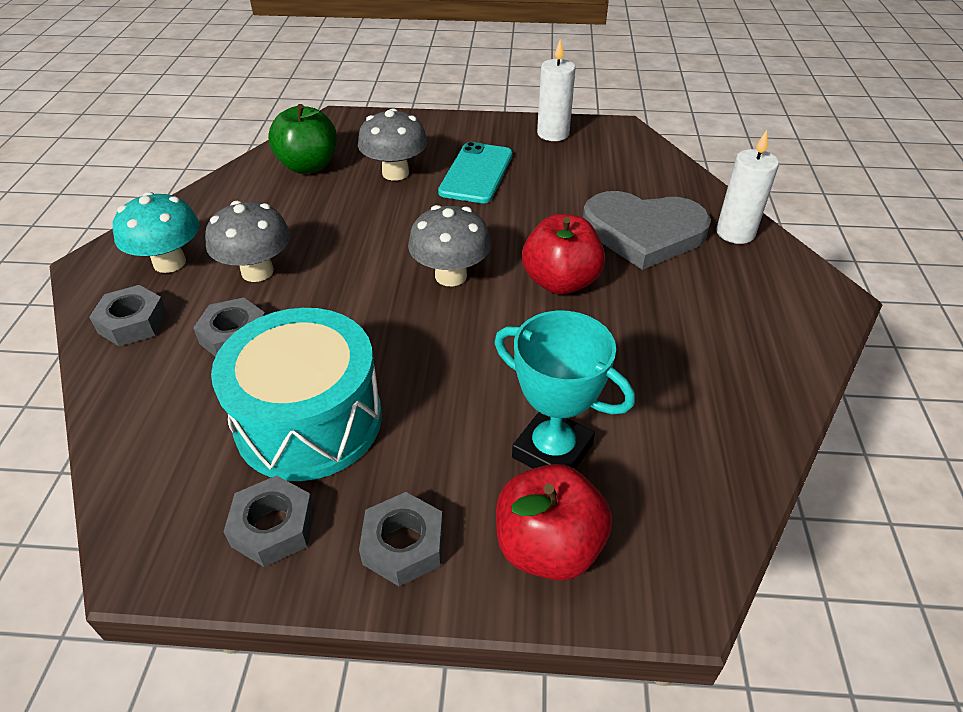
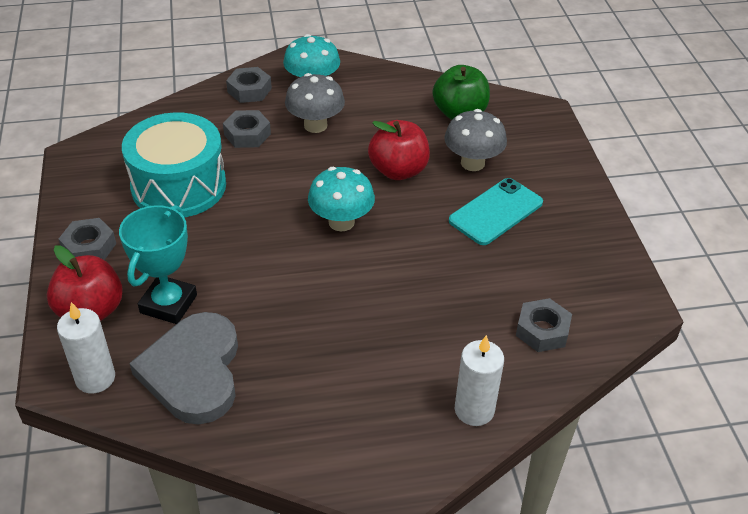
camera: 75 degrees right, 0 degrees up
grey nut [224,475,315,567] -> grey nut moved to [516,298,572,352]
grey mushroom [408,205,491,286] -> turquoise mushroom [308,167,375,232]
turquoise phone [438,142,513,203] -> turquoise phone turned 45 degrees counterclockwise [449,178,543,245]
red apple [522,214,605,295] -> red apple moved to [368,120,430,180]
white candle [537,39,576,141] -> white candle moved to [57,302,115,394]
grey heart [583,191,711,270] -> grey heart moved to [129,312,238,425]

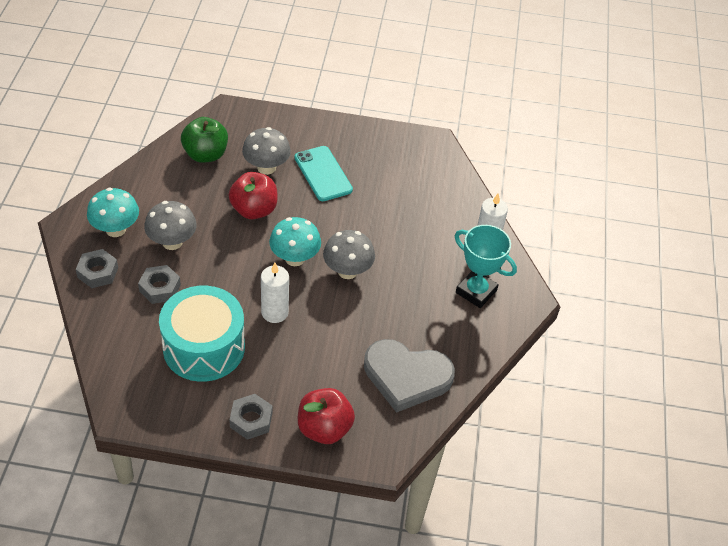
camera: 75 degrees left, 5 degrees up
white candle [57,302,115,394] -> white candle moved to [261,263,289,323]
turquoise trophy [119,205,197,324] -> turquoise trophy moved to [455,225,517,308]
grey nut [516,298,572,352] -> none
none -> grey mushroom [323,230,375,279]

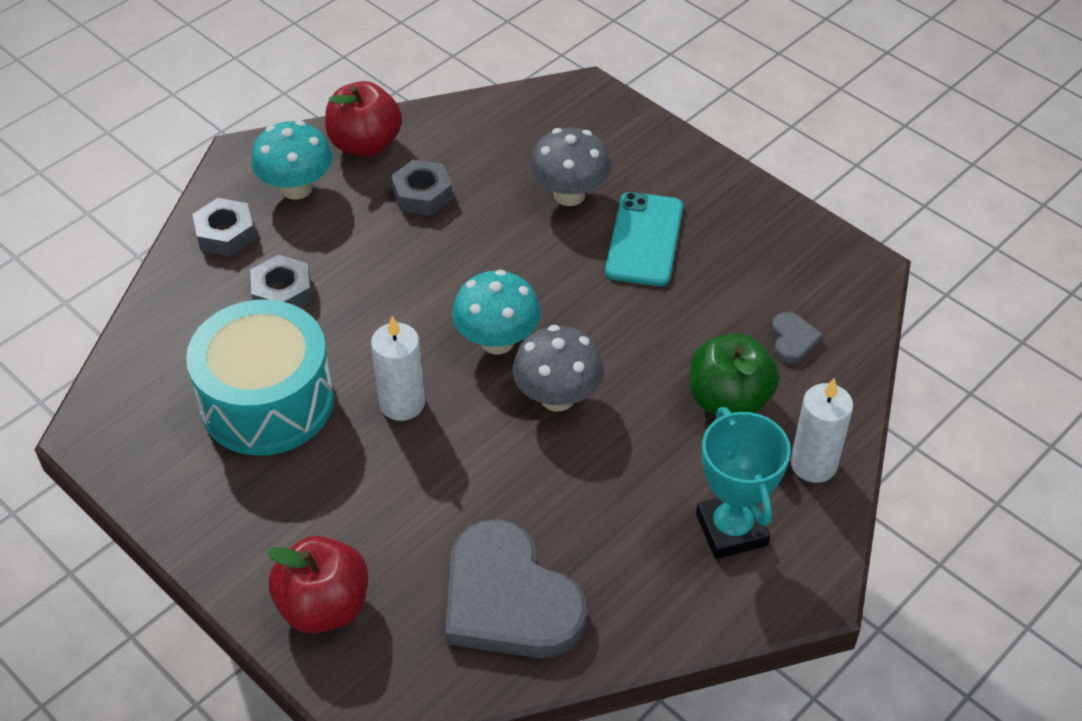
camera: 40 degrees right, 0 degrees up
grey mushroom [144,201,197,250] -> none
green apple [181,117,228,163] -> green apple moved to [690,333,779,415]
red apple [229,172,277,219] -> red apple moved to [325,81,402,157]
grey nut [229,394,272,440] -> grey nut moved to [391,160,453,216]
none -> grey heart [772,312,823,363]

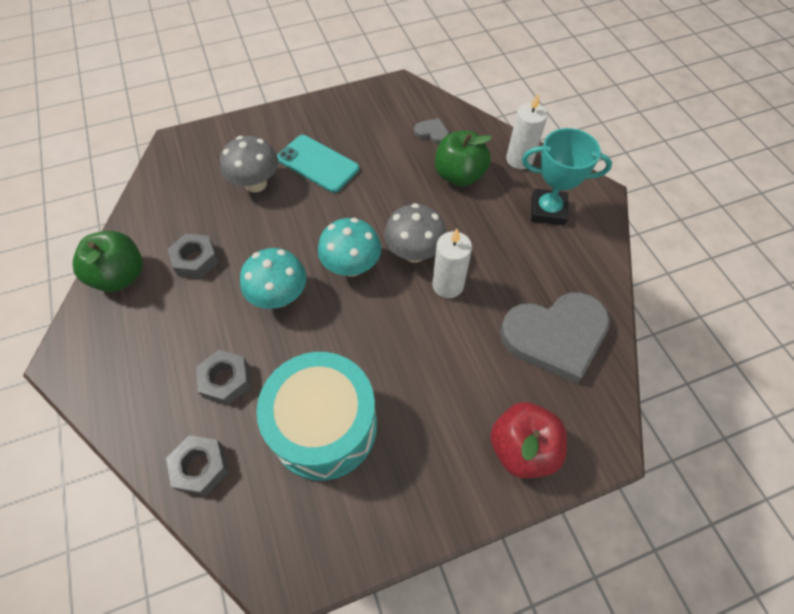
camera: 65 degrees left, 10 degrees up
grey nut [192,198,256,256] -> grey nut moved to [166,435,229,495]
turquoise mushroom [251,121,332,200] -> turquoise mushroom moved to [240,248,306,309]
red apple [325,81,402,157] -> green apple [72,231,143,292]
white candle [371,316,425,421] -> white candle moved to [432,229,472,298]

